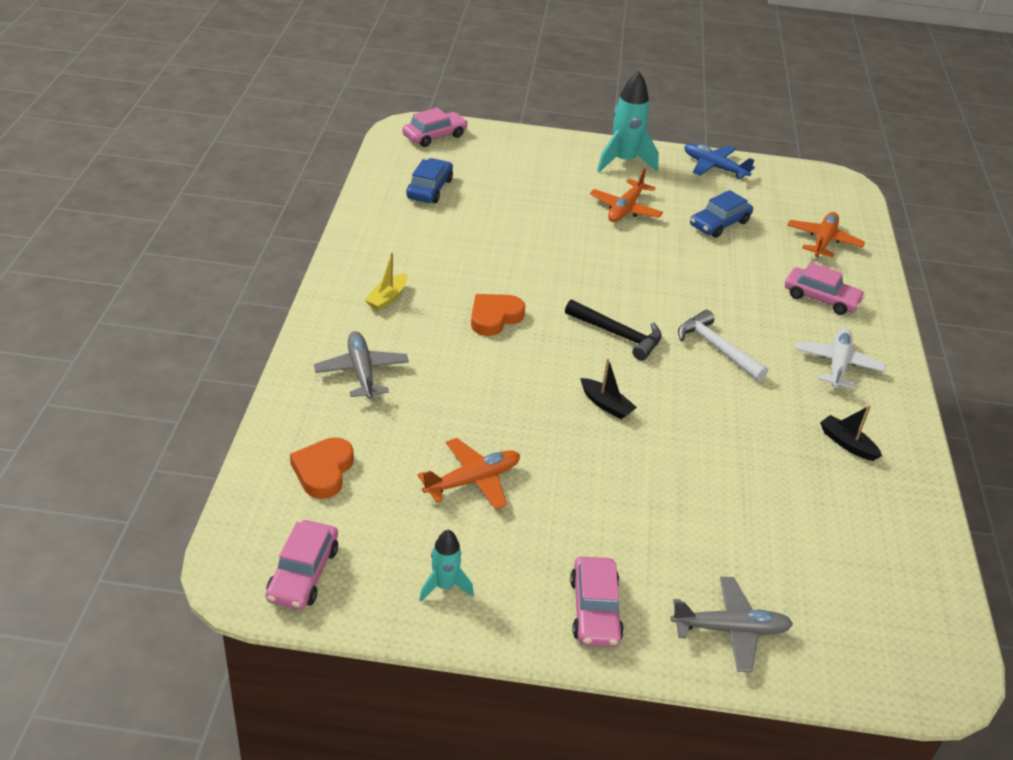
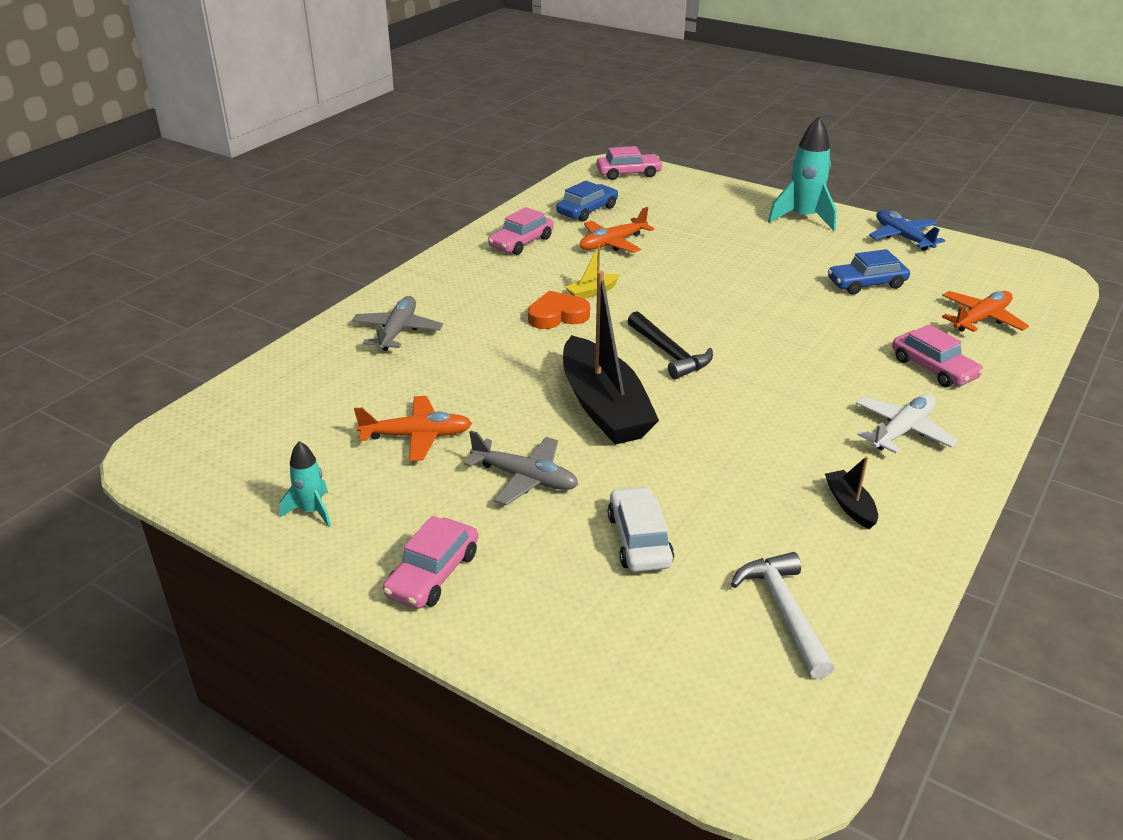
camera: 30 degrees right, 5 degrees down
pink car [266,520,338,610] -> pink car moved to [488,207,554,255]
orange heart [290,437,354,499] -> none
yellow boat [365,253,408,311] -> yellow boat moved to [565,244,620,299]
black boat [580,358,637,419] -> black boat [563,271,659,445], size x2.36
orange plane [590,168,663,222] -> orange plane moved to [580,207,655,253]
grey plane [671,577,793,672] -> grey plane moved to [464,431,578,506]
white hammer [678,310,768,381] -> white hammer moved to [731,552,834,679]
none -> white car [608,486,674,572]

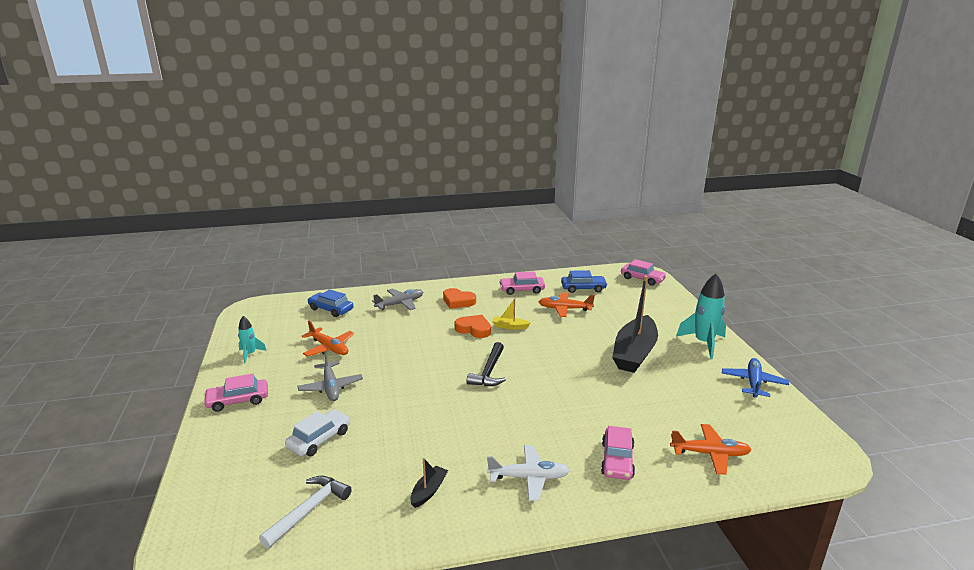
camera: 45 degrees right, 10 degrees down
black boat [563,271,659,445] -> black boat moved to [612,276,658,373]
blue car [828,249,910,295] -> blue car moved to [307,289,354,317]
none -> orange heart [443,288,476,309]

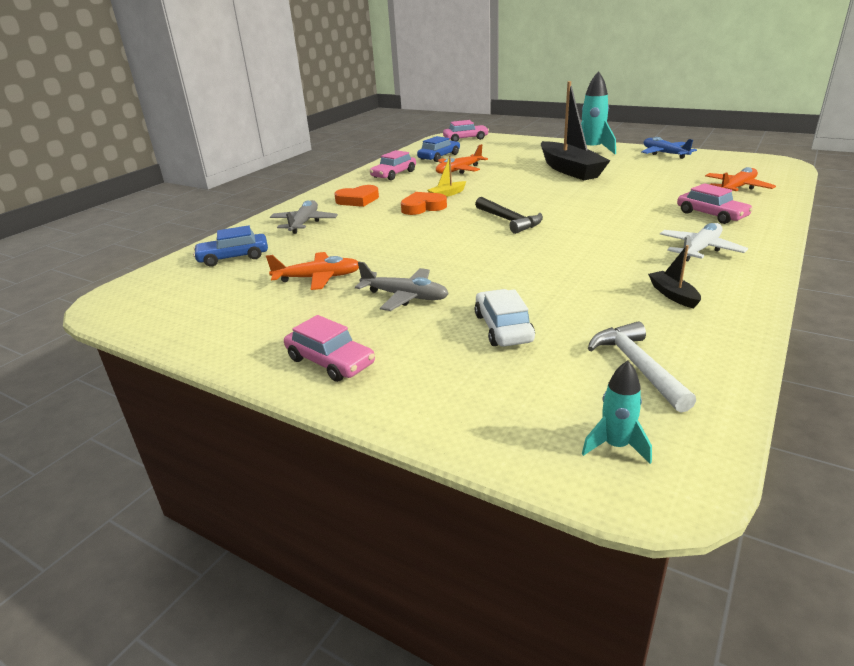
camera: 45 degrees left, 5 degrees up
pink car [203,374,268,412] -> pink car turned 75 degrees counterclockwise [284,315,375,382]
turquoise rocket [238,316,267,363] -> turquoise rocket moved to [582,361,652,464]

